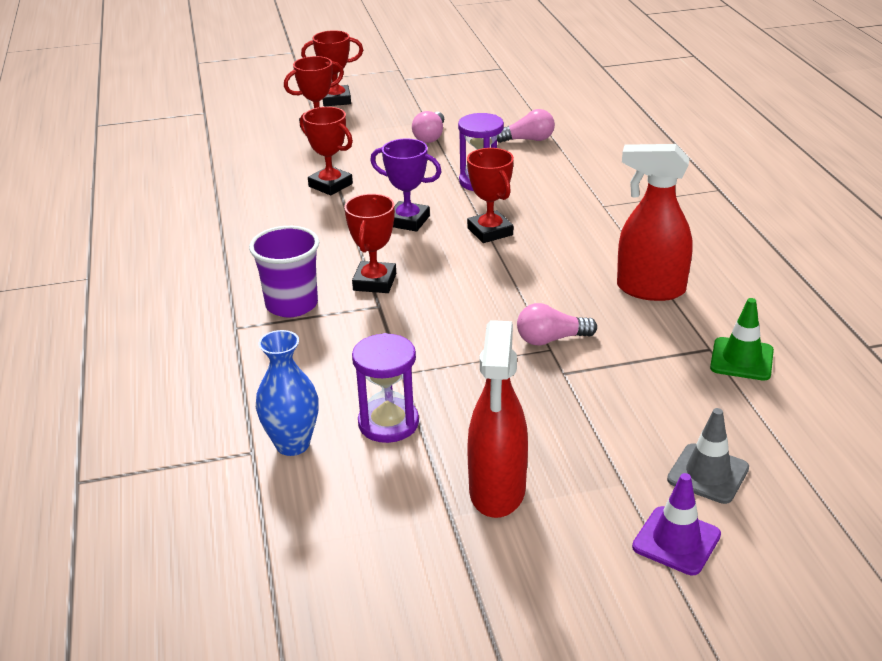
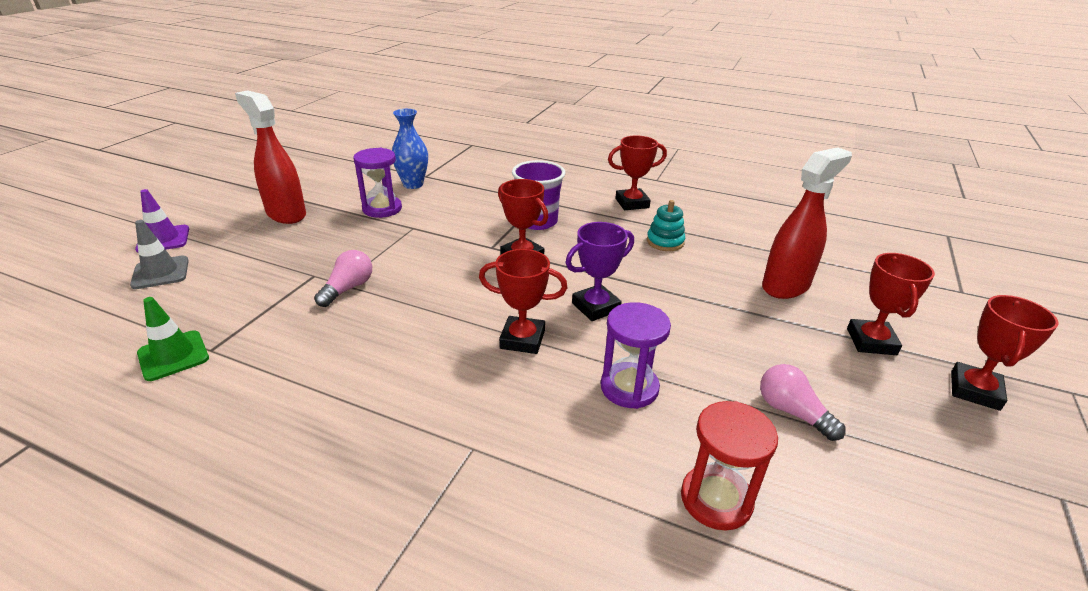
camera: 125 degrees right, 0 degrees up
red trophy [300,107,353,195] -> red trophy moved to [608,135,667,210]
pink light bulb [497,109,555,143] -> red hourglass [681,401,778,530]
red spray bottle [617,144,692,301] -> red spray bottle moved to [762,147,852,299]
none -> turquoise stacking toy [647,200,685,251]

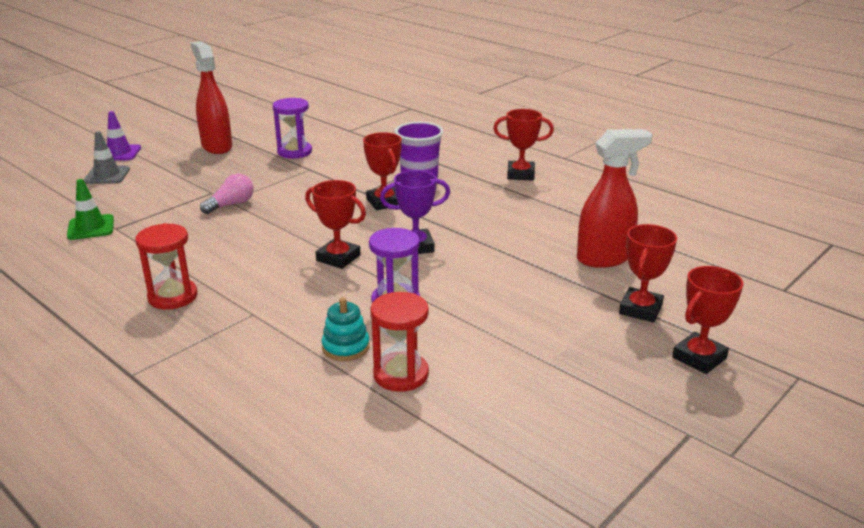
camera: 20 degrees right, 5 degrees down
blue vase [392,109,428,189] -> none
turquoise stacking toy [647,200,685,251] -> turquoise stacking toy moved to [321,297,370,361]
pink light bulb [760,364,845,441] -> none
none -> red hourglass [135,223,197,310]

